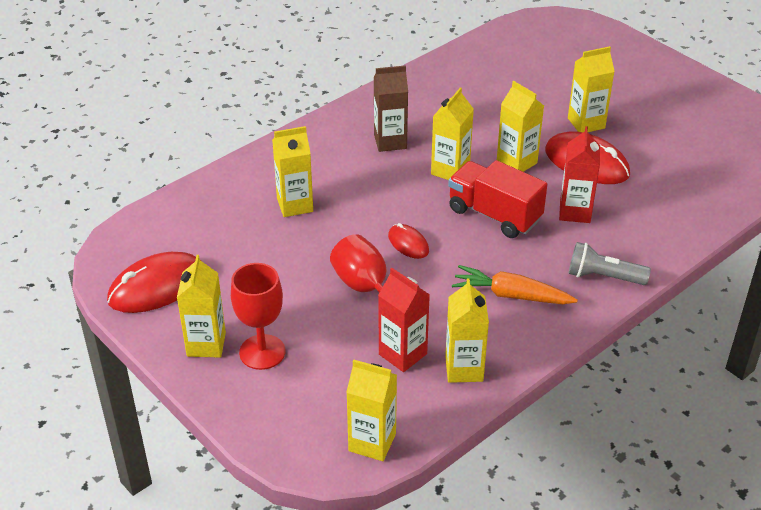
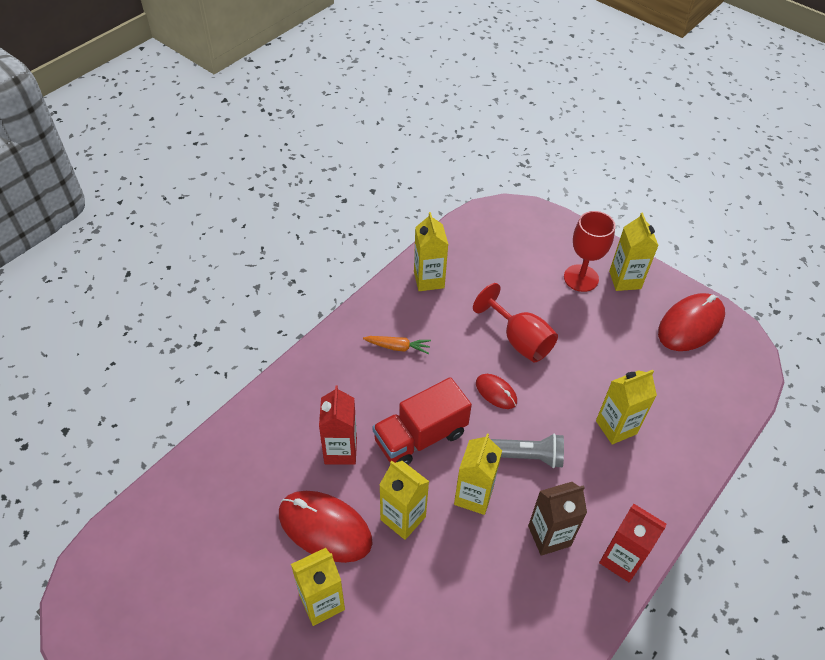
camera: 170 degrees right, 10 degrees up
yellow carton [346,359,397,461] -> none
red carton [378,268,430,372] -> red carton moved to [599,504,666,582]
red truck [448,160,547,238] -> red truck turned 120 degrees clockwise [372,377,472,465]
orange carrot [452,265,578,304] -> orange carrot [363,336,431,354], size x0.64
grey flashlight [569,242,651,285] -> grey flashlight moved to [491,434,564,468]

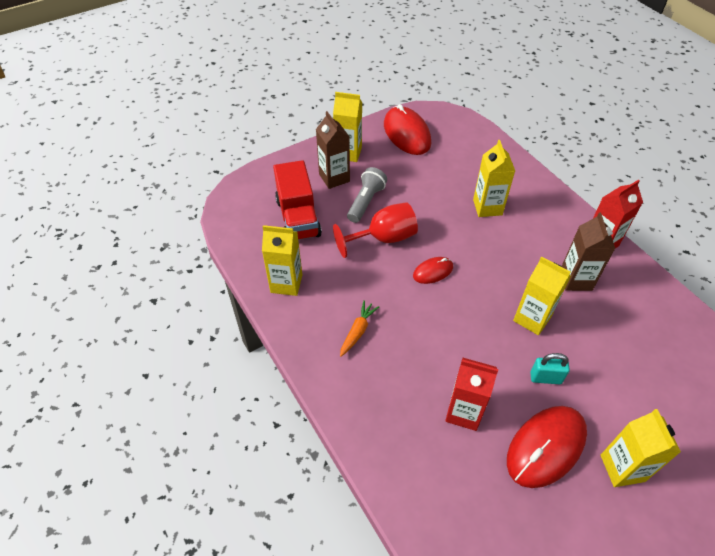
camera: 70 degrees left, 0 degrees up
red truck [372,377,472,465] -> red truck moved to [273,160,322,240]
yellow carton [379,461,429,540] -> turquoise padlock [530,353,570,384]
grey flashlight [491,434,564,468] -> grey flashlight moved to [347,167,387,223]
red goblet [564,211,615,292] -> brown carton [316,111,350,189]

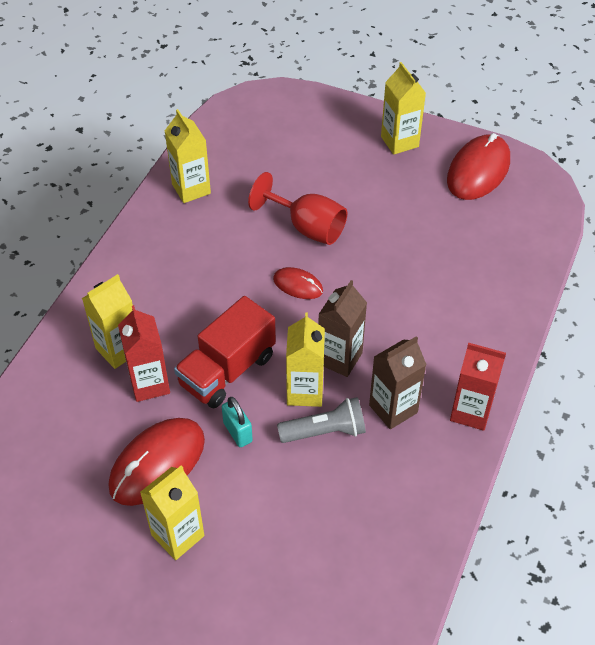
camera: 55 degrees right, 0 degrees up
red truck [273,160,322,240] -> red truck moved to [174,296,276,408]
brown carton [316,111,350,189] -> brown carton moved to [318,280,367,377]
orange carrot [340,300,379,357] -> none
grey flashlight [347,167,387,223] -> grey flashlight moved to [277,397,366,443]
yellow carton [473,140,515,217] -> yellow carton moved to [82,274,133,369]
red mouse [507,406,587,488] -> red mouse turned 60 degrees counterclockwise [109,418,205,506]

